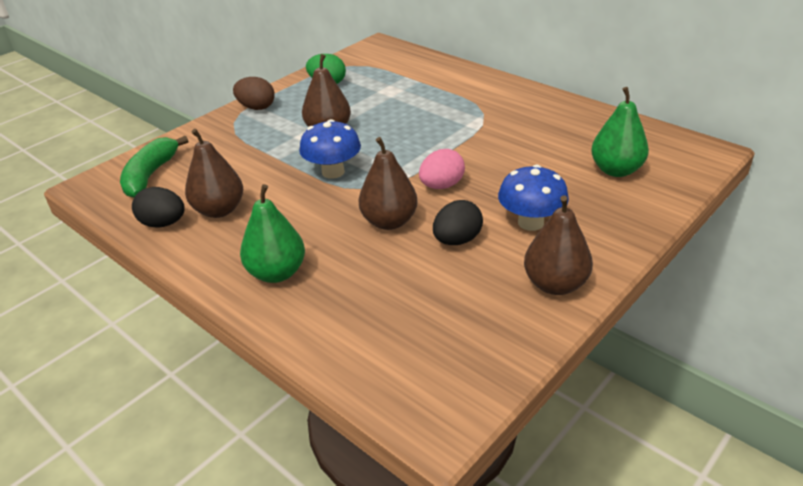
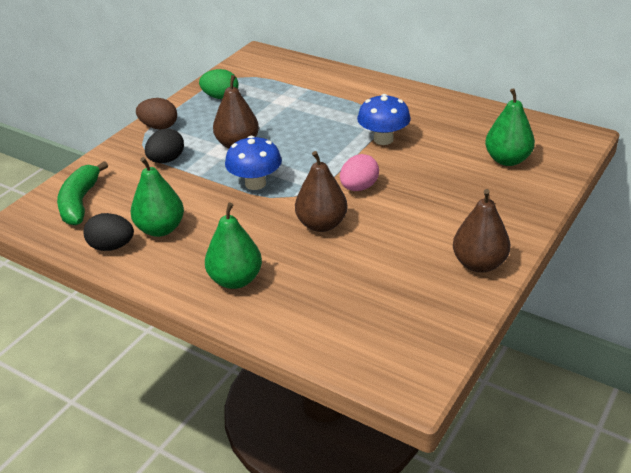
camera: 10 degrees left, 0 degrees up
brown pear [185,129,243,218] -> green pear [131,157,184,237]
black egg [433,200,483,245] -> black egg moved to [145,128,184,163]
blue mushroom [498,165,569,231] -> blue mushroom moved to [357,94,411,145]

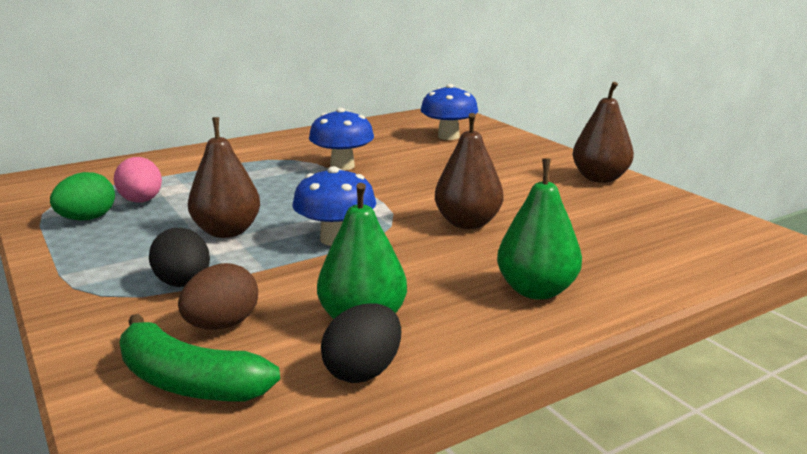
camera: 65 degrees left, 15 degrees down
brown egg [136,98,177,130] -> brown egg moved to [178,263,258,330]
pink egg [340,154,379,191] -> pink egg moved to [114,157,162,203]
green pear [485,88,535,166] -> blue mushroom [421,84,478,140]

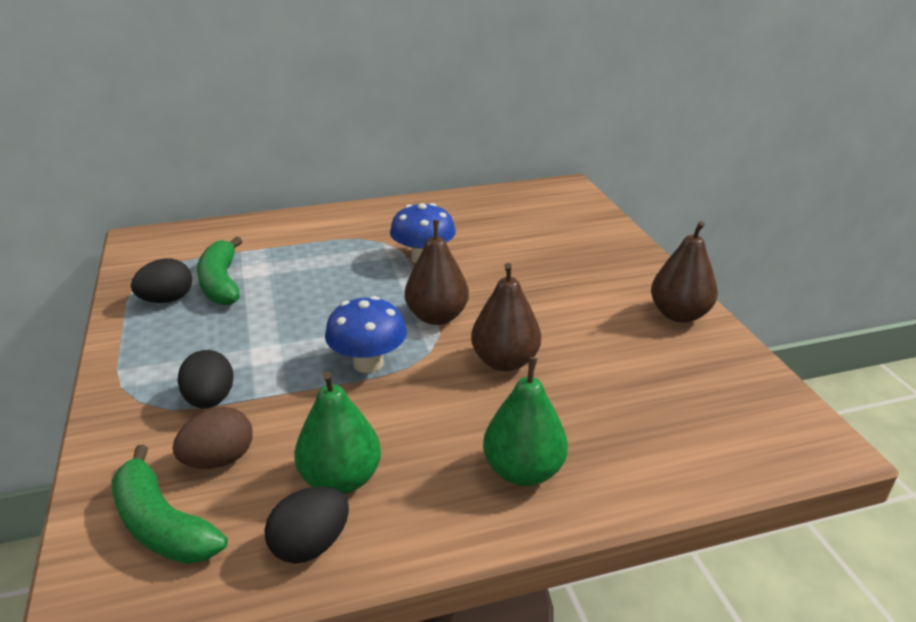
camera: 15 degrees right, 10 degrees up
green egg [50,172,115,221] -> black egg [131,259,192,303]
pink egg [114,157,162,203] -> green banana [197,237,242,305]
brown pear [188,117,260,238] -> brown pear moved to [405,220,469,325]
blue mushroom [421,84,478,140] -> none

